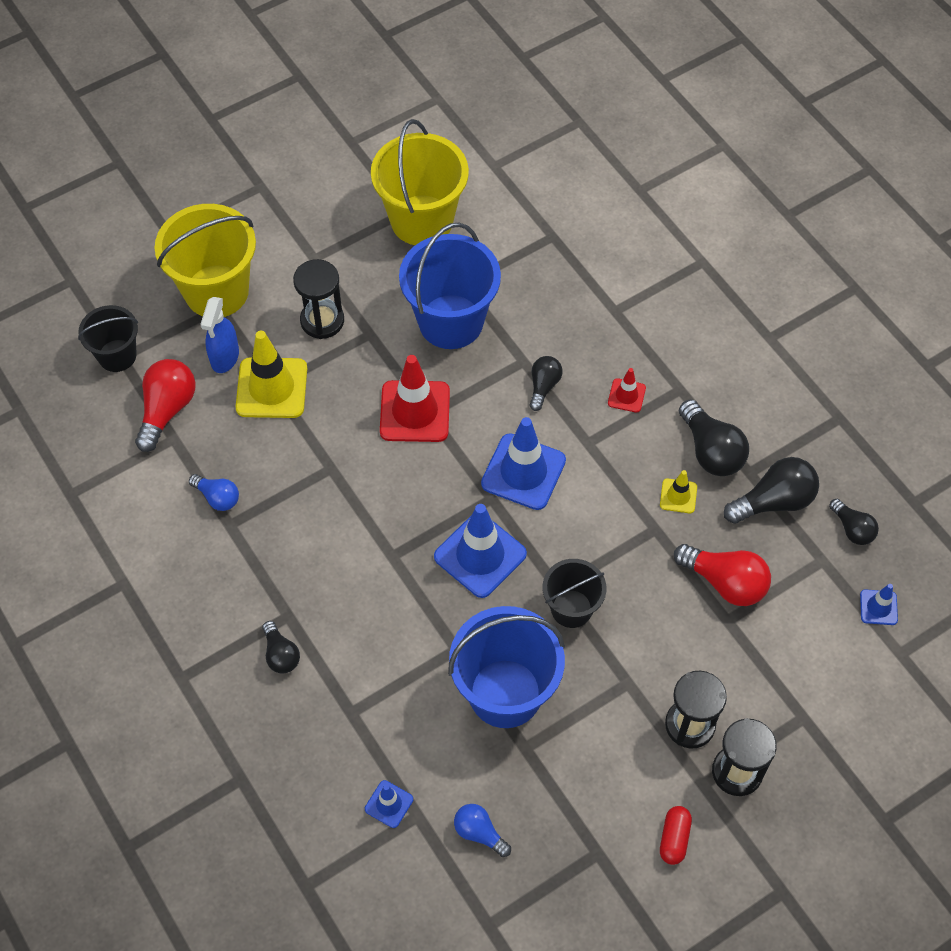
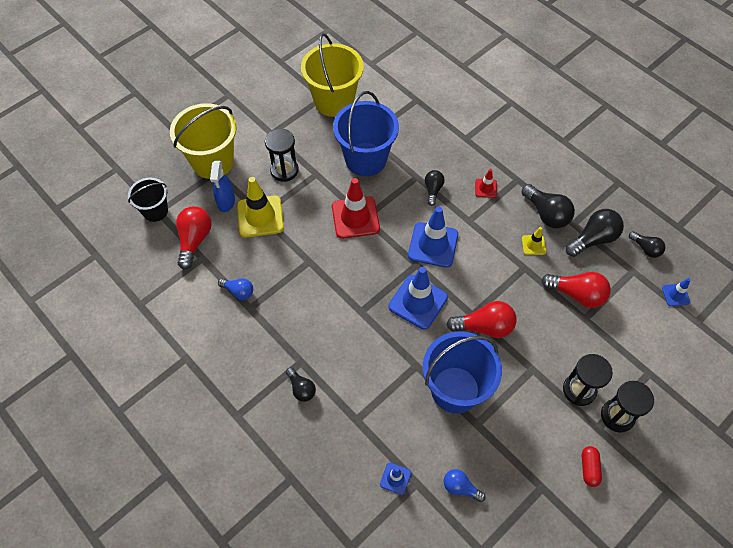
camera: 10 degrees left, 0 degrees up
black bucket [542,559,607,628] -> red light bulb [447,301,516,338]

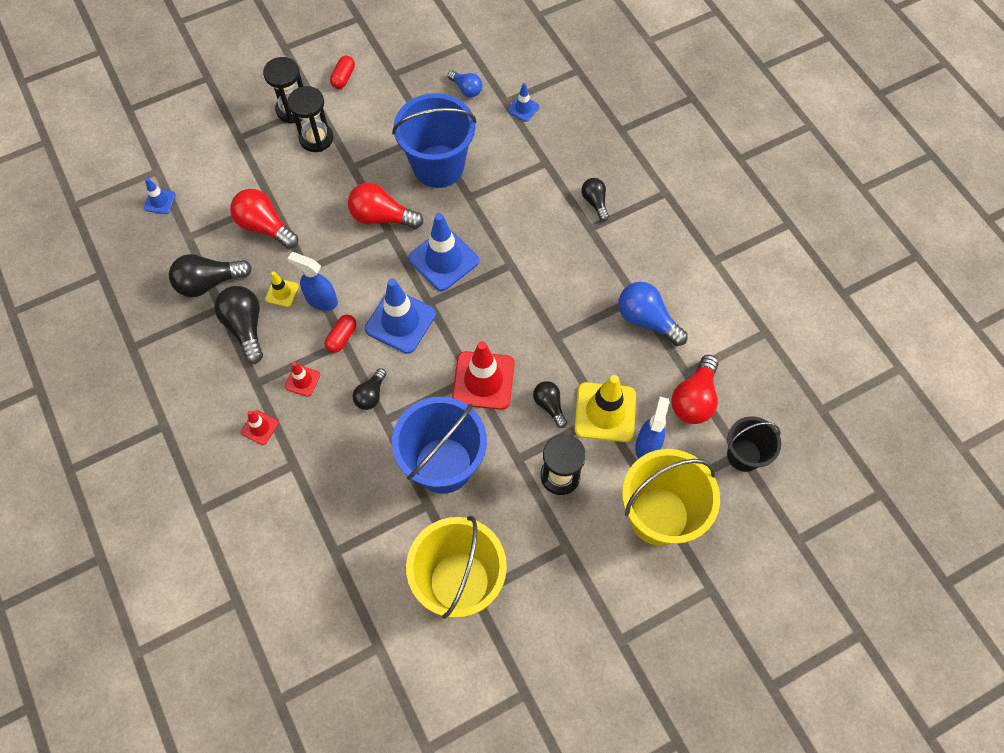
camera: 165 degrees left, 5 degrees up
blue light bulb [218,278,253,300] -> blue light bulb [618,282,688,346], size x1.66
black light bulb [629,231,666,258] -> black light bulb moved to [533,381,567,428]
none -> red traffic cone [241,410,279,445]
none -> blue spray bottle [287,252,338,311]
none -> red capsule [324,314,357,353]

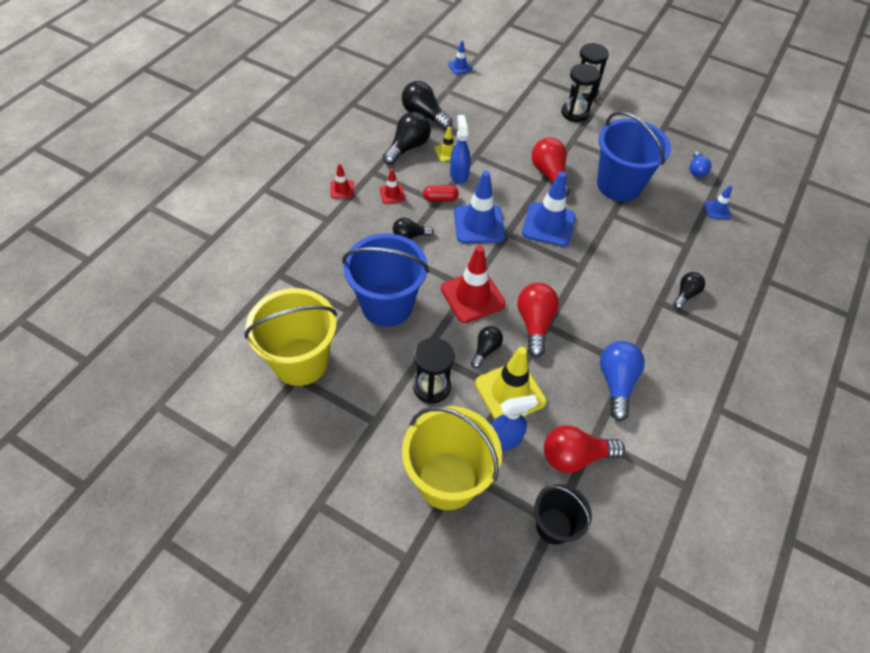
camera: 55 degrees right, 10 degrees down
red light bulb [230,189,298,249] -> red light bulb moved to [517,283,559,357]
red capsule [330,56,355,89] -> none

